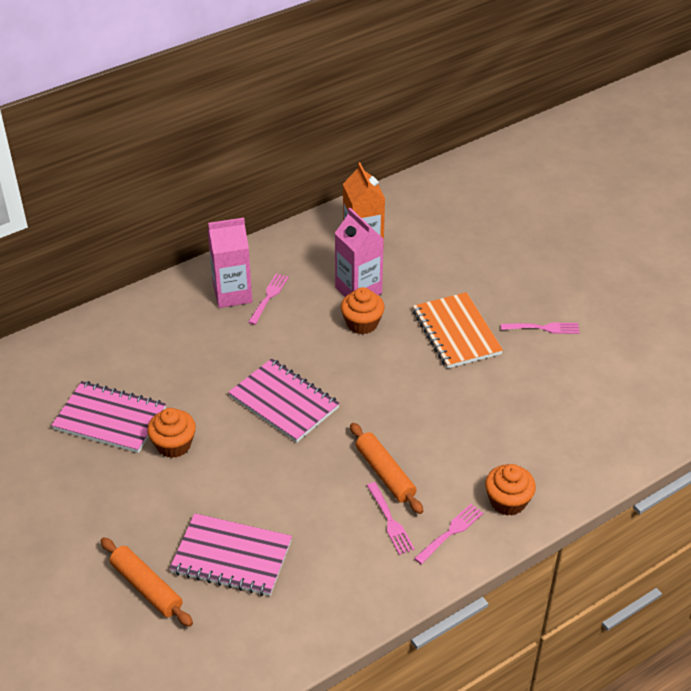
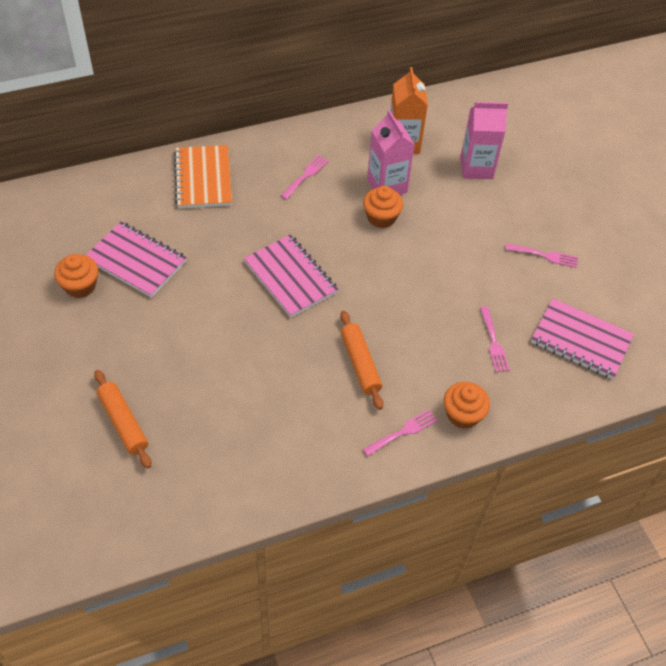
camera: 10 degrees right, 10 degrees up
orange cupcake [147,408,196,458] -> orange cupcake moved to [54,254,98,298]
pink notebook [169,513,292,596] -> pink notebook moved to [531,298,634,379]
pink carton [208,218,253,308] -> pink carton moved to [460,102,508,179]
pink fork [367,482,415,555] -> pink fork moved to [480,306,510,372]
orange notebook [413,292,503,369] -> orange notebook moved to [174,145,232,208]

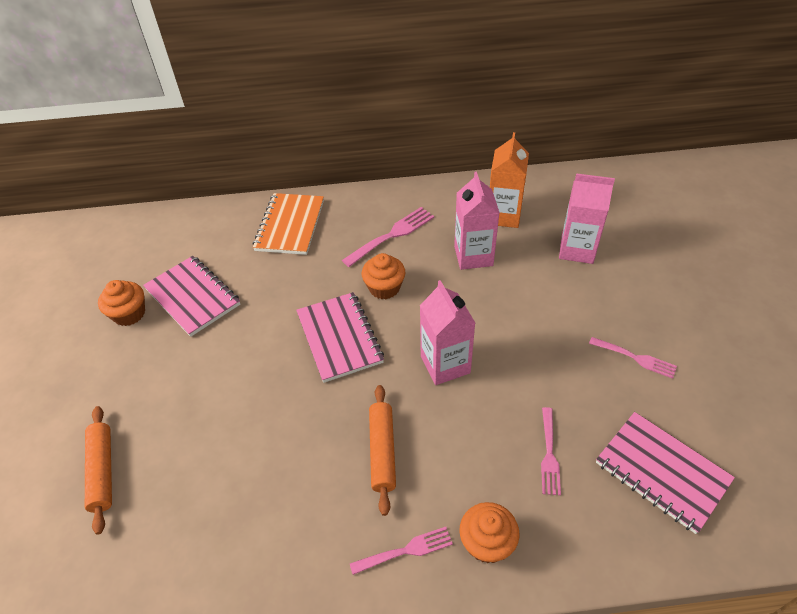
camera: 20 degrees right, 5 degrees down
pink fork [281,155,329,200] -> pink fork [342,207,434,267], size x1.51
orange cupcake [363,186,403,228] -> orange cupcake moved to [362,253,405,299]
none -> pink carton [420,280,475,385]

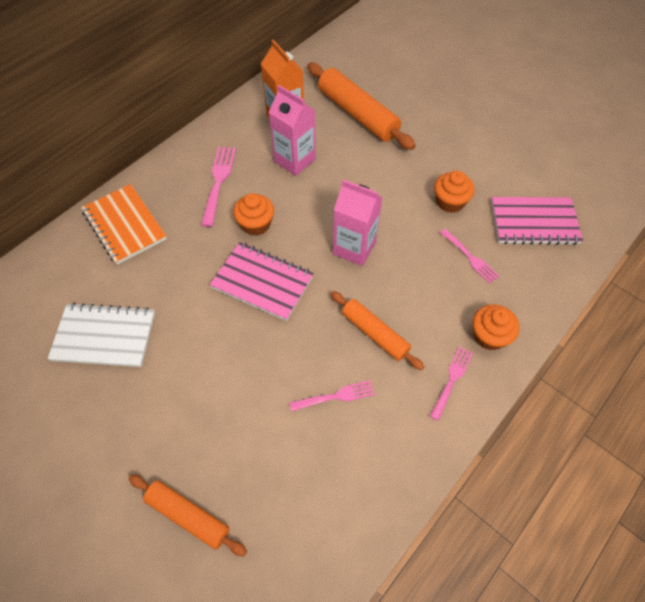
camera: 45 degrees left, 10 degrees up
orange cupcake [98,280,145,326] -> orange cupcake moved to [434,171,475,213]
pink notebook [143,256,240,337] -> white notebook [48,303,155,367]
pink carton [559,173,615,264] -> orange rolling pin [307,62,416,150]
pink fork [589,337,677,379] -> pink fork moved to [289,380,375,412]

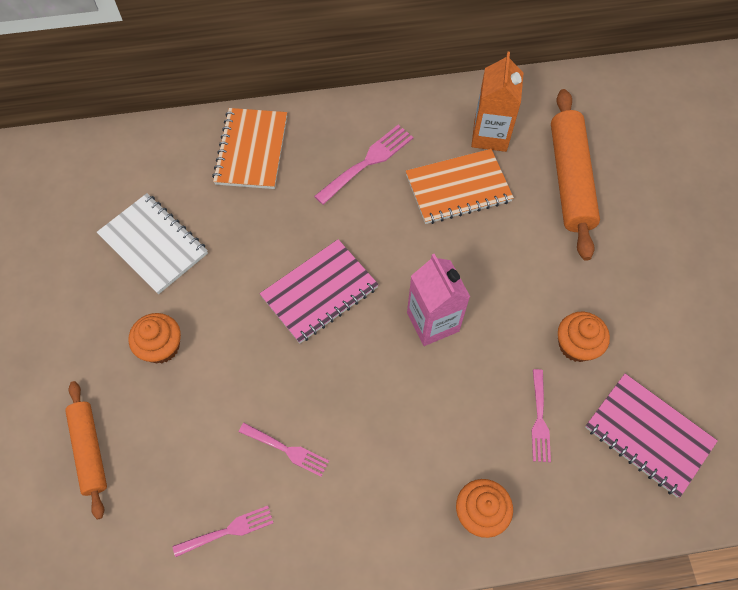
camera: 40 degrees right, 5 degrees up
pink notebook [210,242,314,321] -> pink notebook turned 75 degrees clockwise [260,239,379,343]
orange cupcake [233,193,274,236] -> orange cupcake moved to [129,313,181,364]
pink carton [268,85,316,176] -> orange notebook [406,149,514,224]
orange rolling pin [331,291,424,370] -> none
pink fork [430,346,473,421] -> pink fork moved to [173,506,273,557]

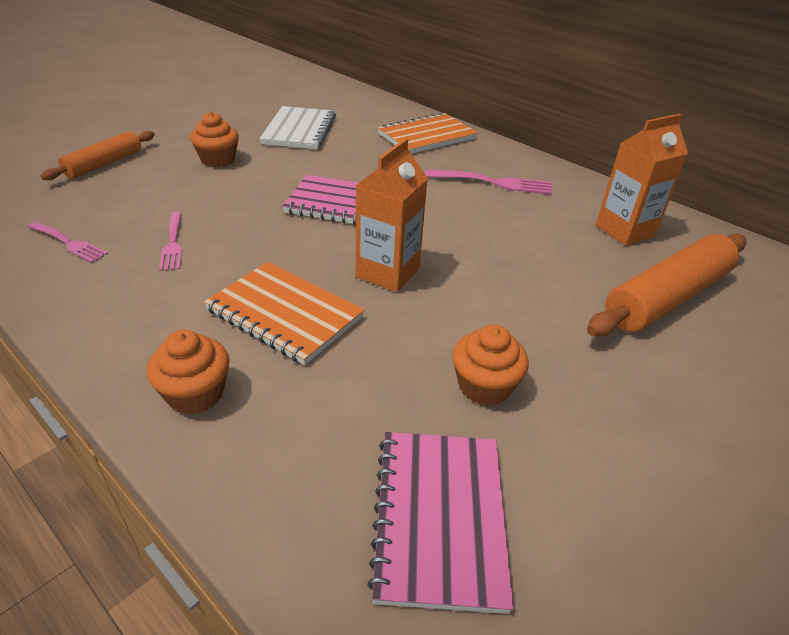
camera: 50 degrees right, 25 degrees down
orange notebook [406,149,514,224] -> orange notebook moved to [204,262,364,365]
pink carton [407,254,470,346] -> orange carton [356,138,428,292]
pink fork [532,369,551,462] -> none

